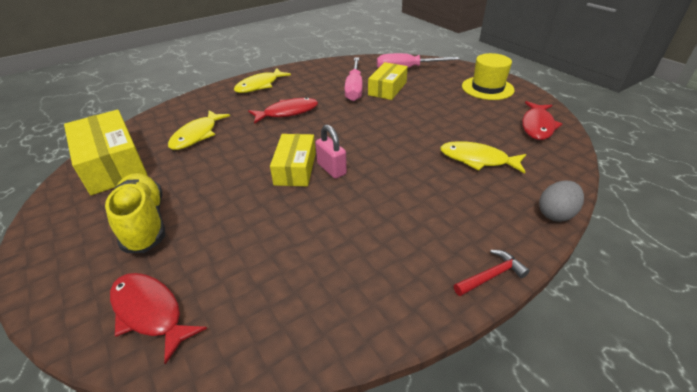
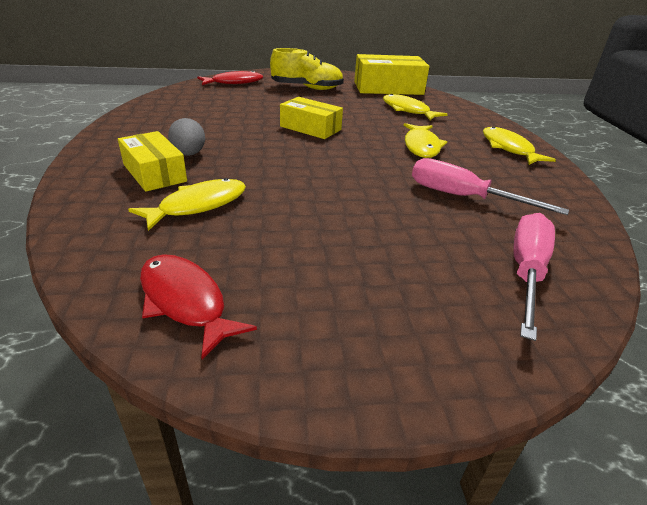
camera: 115 degrees right, 5 degrees down
red fish [248,97,318,124] -> yellow fish [403,123,447,158]
pink padlock [316,125,347,179] -> none
yellow box [368,62,408,100] -> yellow box moved to [118,131,187,192]
red hammer [454,250,530,296] -> none
yellow hat [462,53,515,100] -> none
grey egg [539,181,584,222] -> grey egg moved to [168,118,205,156]

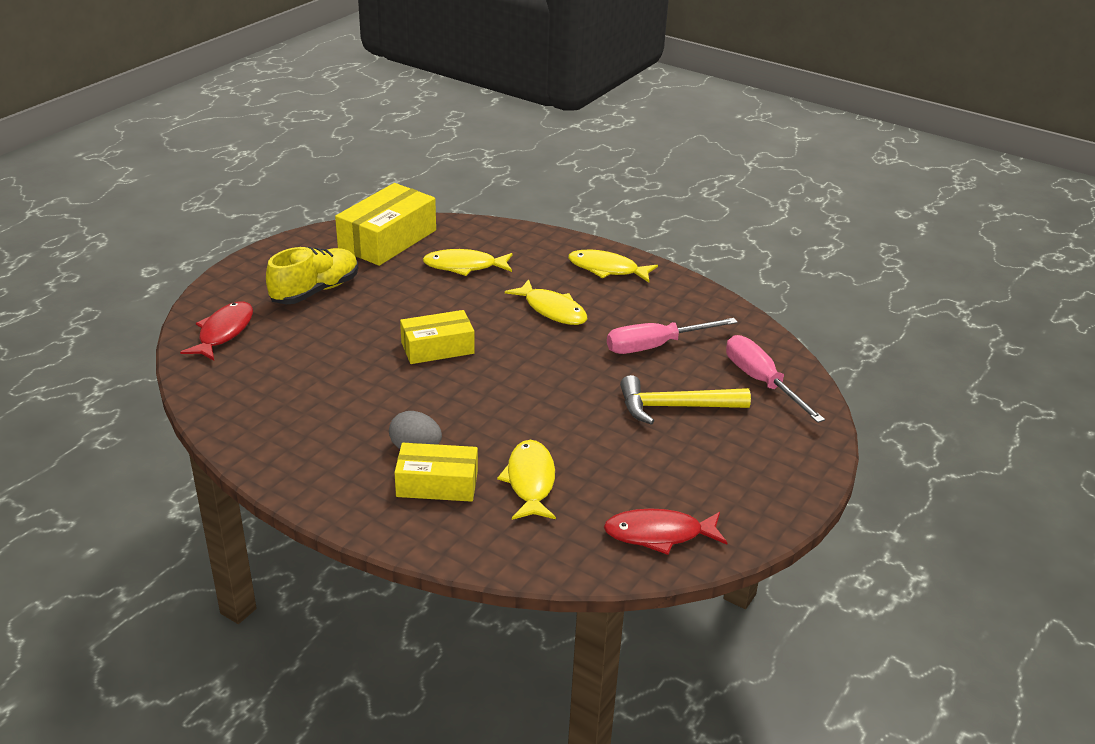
camera: 50 degrees left, 0 degrees up
none -> yellow hammer [620,375,751,425]

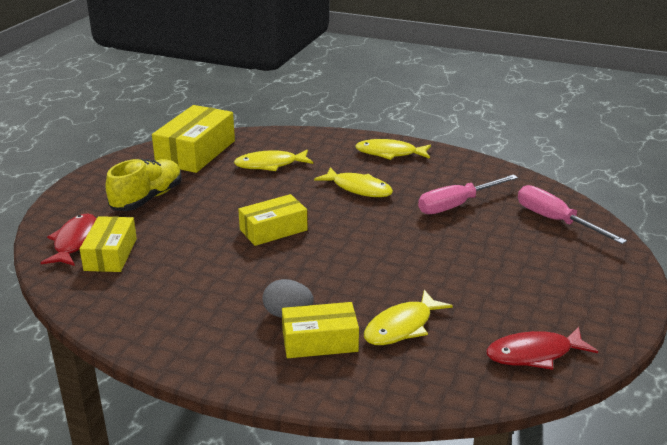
camera: 10 degrees left, 5 degrees down
yellow fish [497,440,556,520] -> yellow fish turned 120 degrees counterclockwise [364,290,453,345]
yellow hammer [620,375,751,425] -> none
none -> yellow box [80,216,137,272]

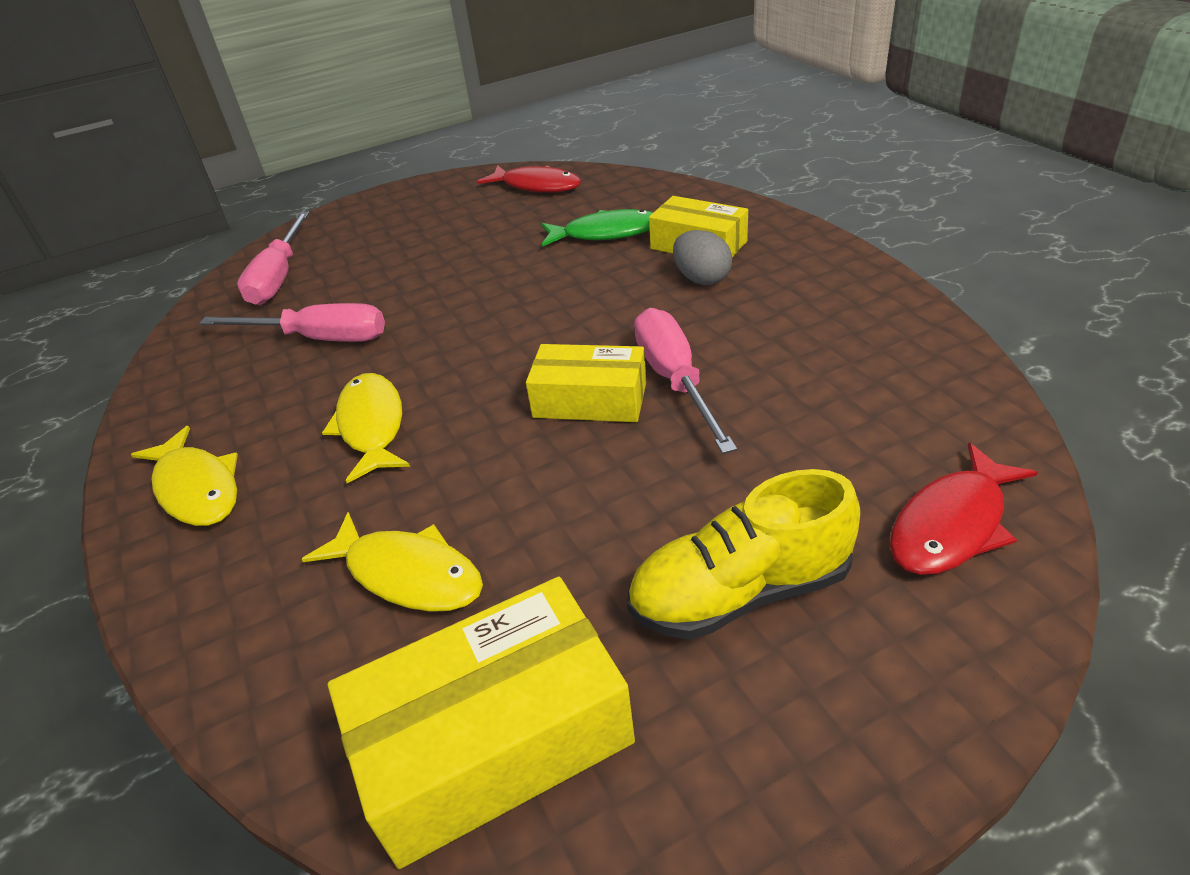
camera: 135 degrees left, 10 degrees up
yellow box [80,216,137,272] -> none
yellow fish [364,290,453,345] -> green fish [541,209,654,247]
none -> pink screwdriver [634,308,737,454]

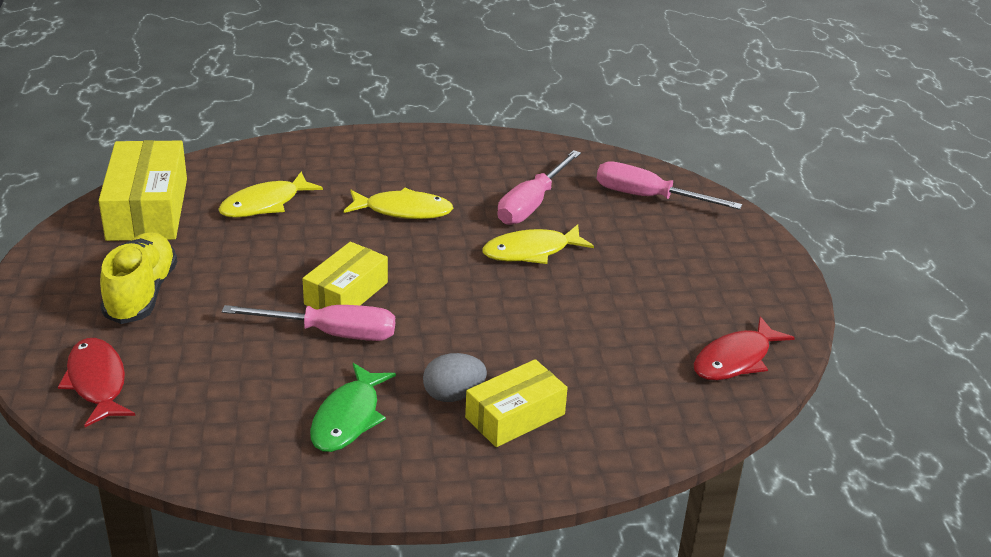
camera: 105 degrees right, 5 degrees down
yellow fish [131,426,238,526] -> yellow fish moved to [482,224,594,264]
green fish [541,209,654,247] -> green fish moved to [310,363,396,452]

